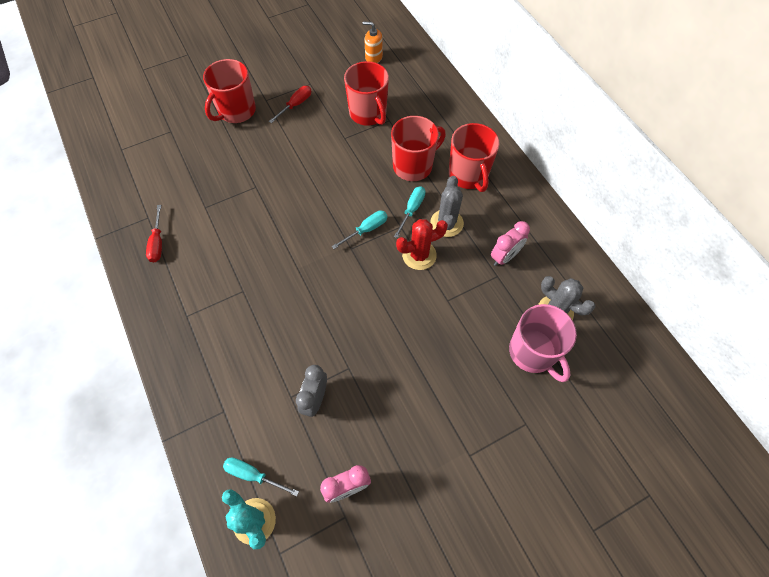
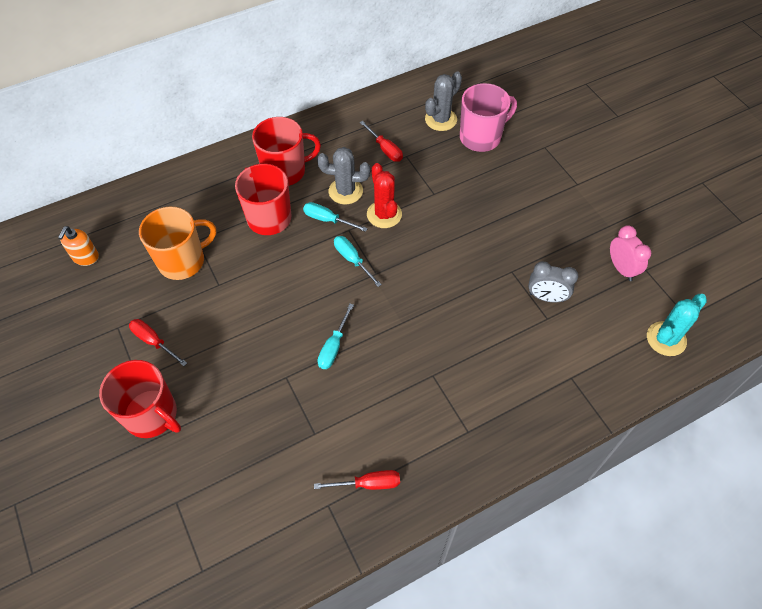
camera: 90 degrees left, 5 degrees down
turquoise screwdriver [223,457,299,496] -> turquoise screwdriver moved to [318,304,354,369]
red mug [344,61,389,126] -> orange mug [139,207,216,280]
pink clock [491,221,530,266] -> red screwdriver [359,121,403,162]

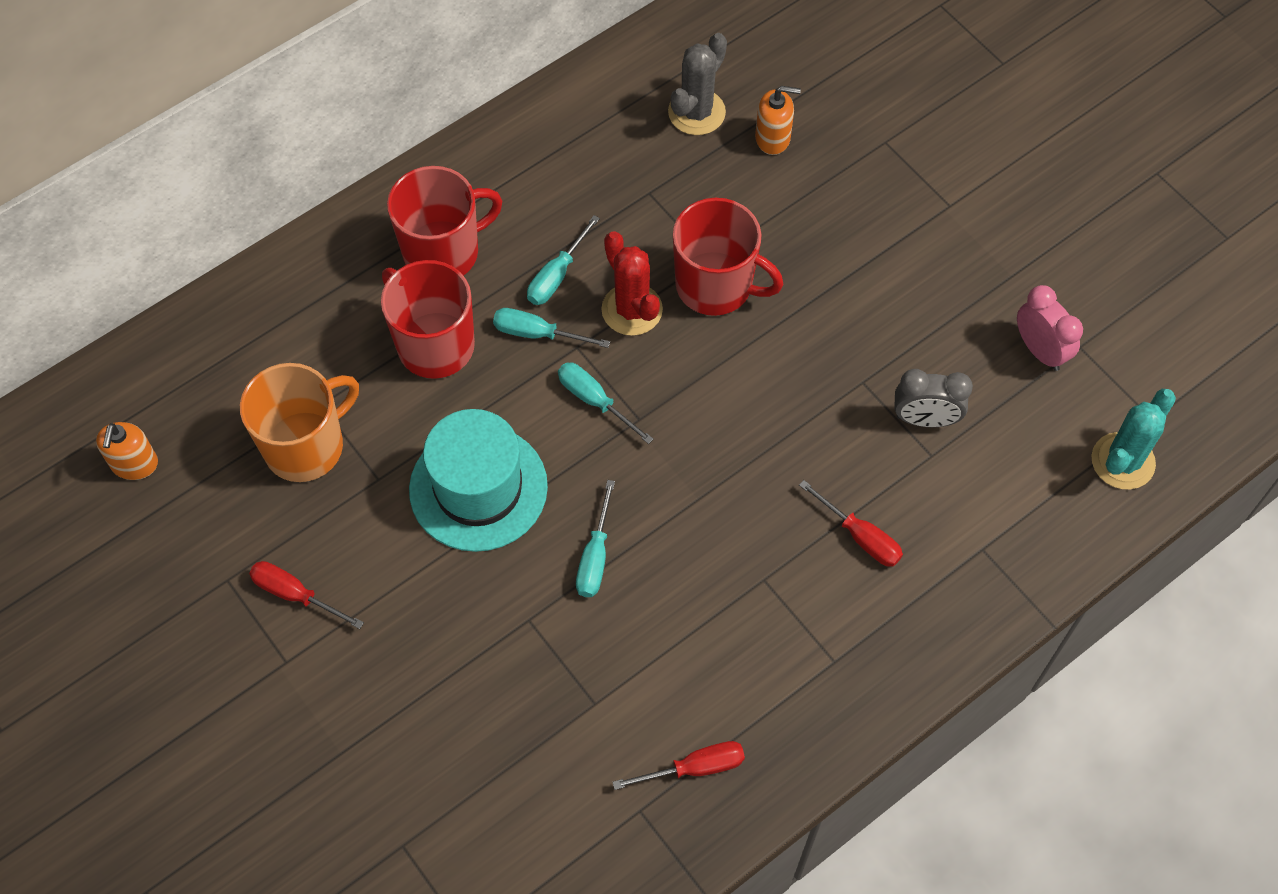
camera: 10 degrees left, 5 degrees up
red mug [99,360,181,438] -> red mug moved to [673,198,784,316]
grey cactus [317,147,370,204] -> turquoise screwdriver [527,215,600,305]
red screwdriver [359,121,403,162] -> red screwdriver moved to [799,480,903,567]
pink mug [460,83,517,152] -> orange soap dispenser [755,86,801,155]
none -> turquoise hat [409,409,548,552]

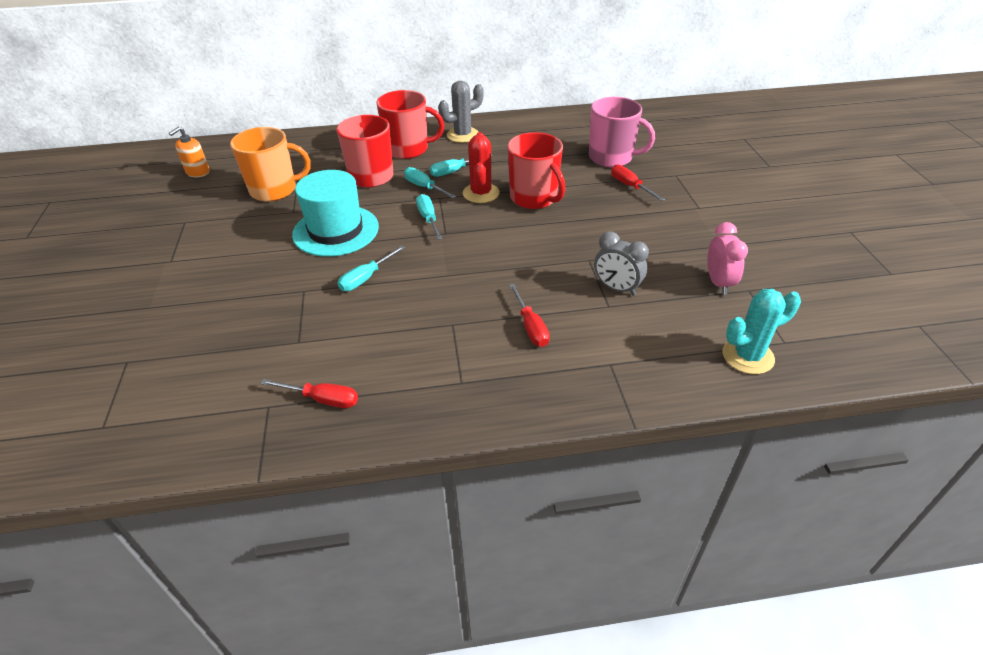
camera: 30 degrees right, 20 degrees down
red screwdriver [249,561,364,629] -> red screwdriver moved to [611,164,665,201]
grey cactus [668,33,727,135] -> grey cactus moved to [438,81,484,143]
orange soap dispenser [755,86,801,155] -> pink mug [589,97,655,167]

